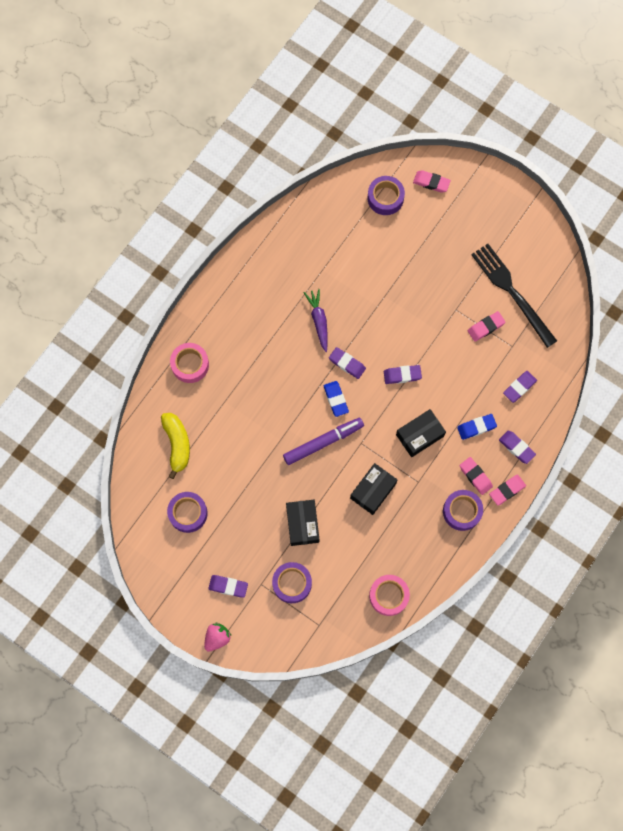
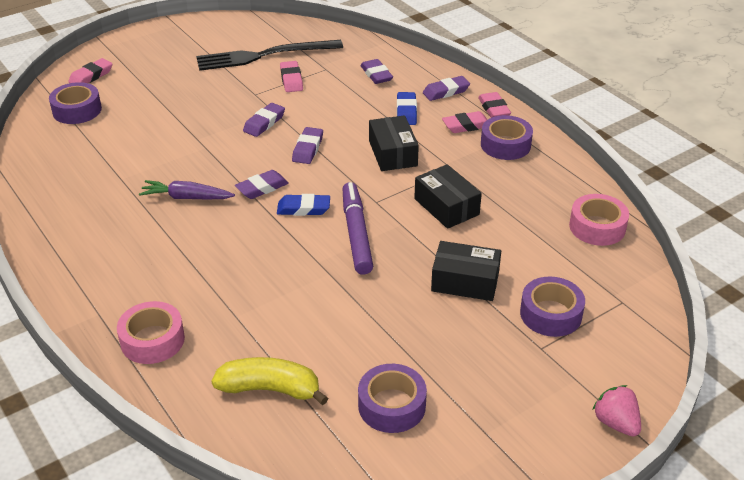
camera: 70 degrees left, 35 degrees down
purple eraser [208,575,248,598] -> purple eraser moved to [243,103,285,137]

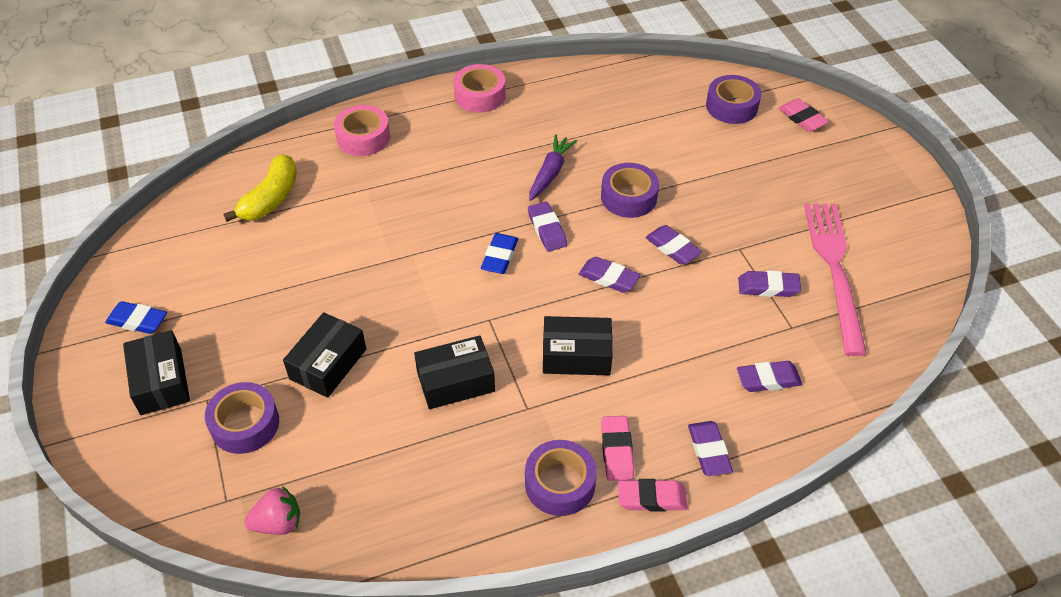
camera: 105 degrees right, 10 degrees up
black fork [196,40,343,71] -> pink fork [804,203,867,356]
pink eraser [280,61,303,92] -> purple eraser [738,270,801,297]
purple marker [343,182,373,275] -> none
purple tape [358,364,427,433] -> purple tape moved to [601,163,659,218]
blue eraser [397,92,417,125] -> blue eraser moved to [105,301,167,334]
pink tape [569,194,629,246] -> pink tape moved to [454,64,506,112]
pink strawberry [592,385,641,437] -> pink strawberry moved to [244,486,300,535]
none -> black box [123,330,190,415]

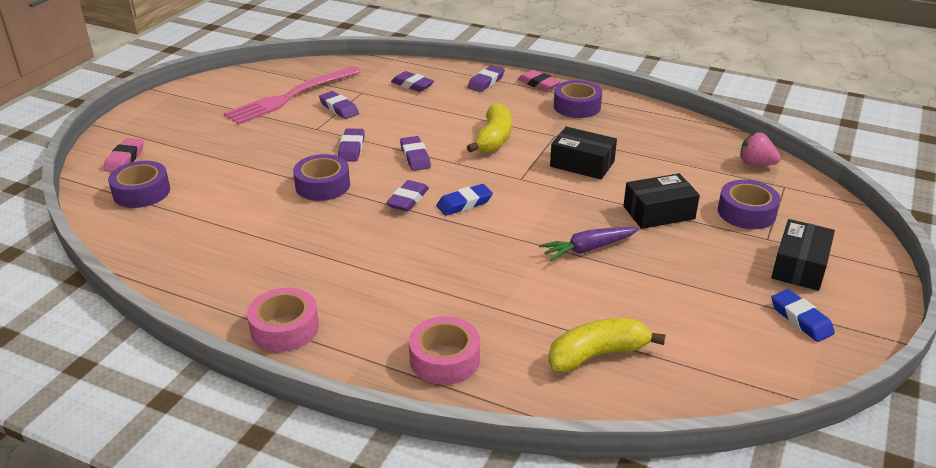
camera: 135 degrees left, 15 degrees down
purple carrot [529,134,577,201] -> purple carrot moved to [539,227,639,261]
black box [543,316,613,375] -> yellow banana [467,103,512,153]
pink eraser [601,416,634,481] -> none

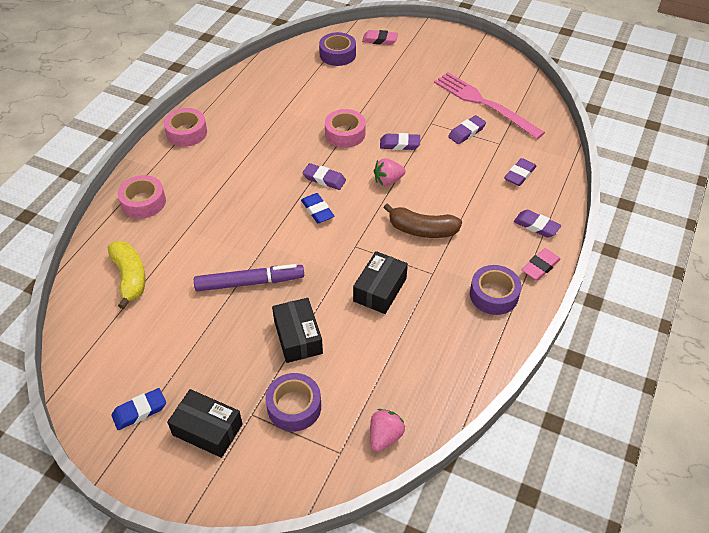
camera: 90 degrees right, 15 degrees up
purple tape [293,154,350,201] -> pink tape [325,109,366,148]
purple eraser [400,136,431,171] -> pink strawberry [374,158,406,186]
yellow banana [467,103,512,153] -> brown banana [383,203,462,238]
purple carrot [539,227,639,261] -> purple marker [194,264,304,291]

